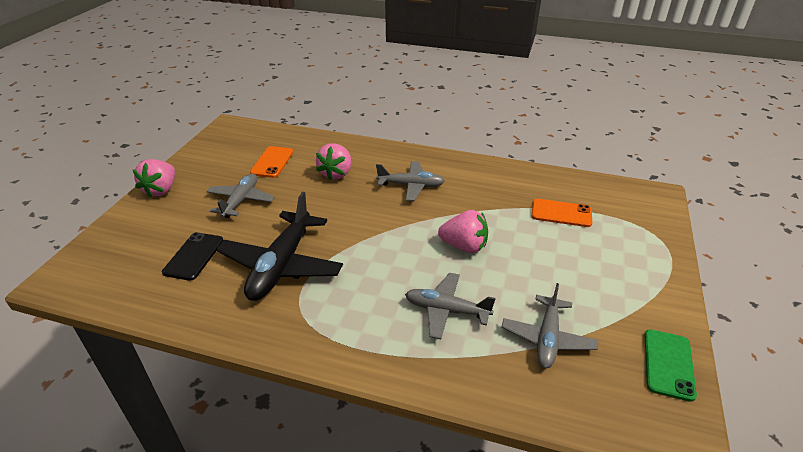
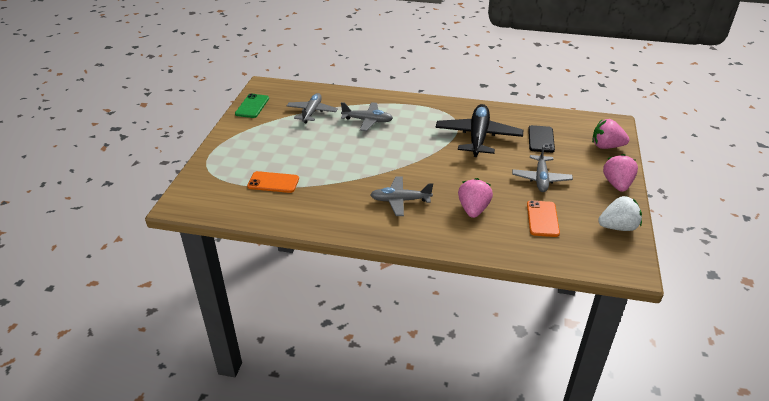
camera: 175 degrees right, 0 degrees up
pink strawberry [438,210,488,253] -> pink strawberry moved to [592,119,630,149]
none -> white strawberry [598,196,642,231]

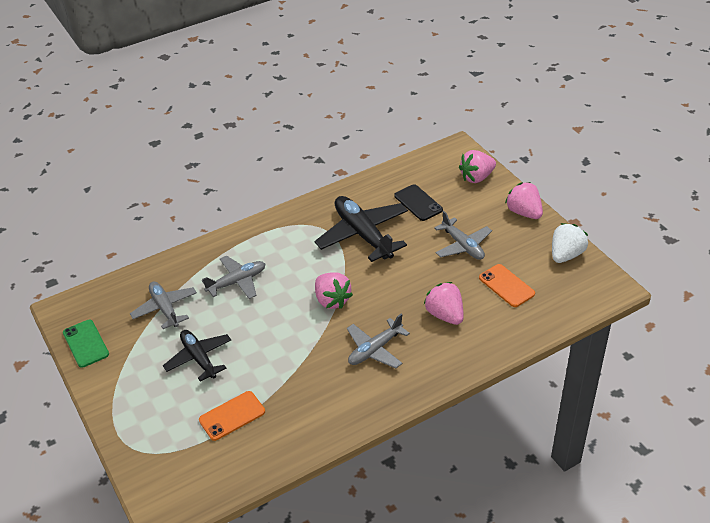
camera: 40 degrees left, 5 degrees up
none -> black plane [163,330,231,381]
none -> pink strawberry [315,273,353,309]

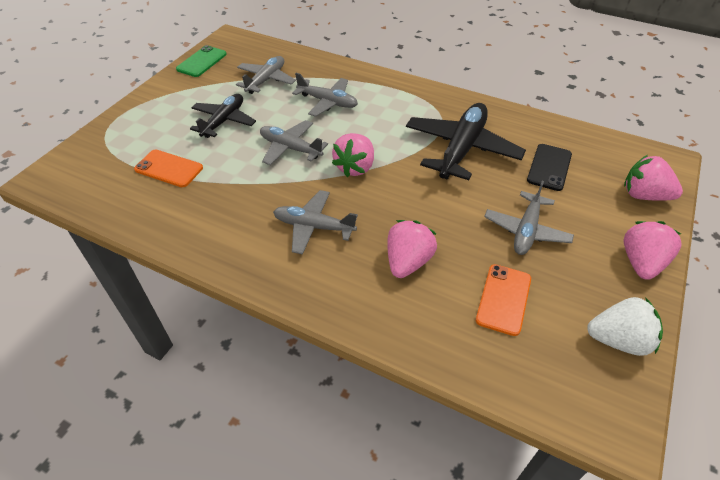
camera: 55 degrees right, 5 degrees up
none -> grey plane [260,120,328,165]

